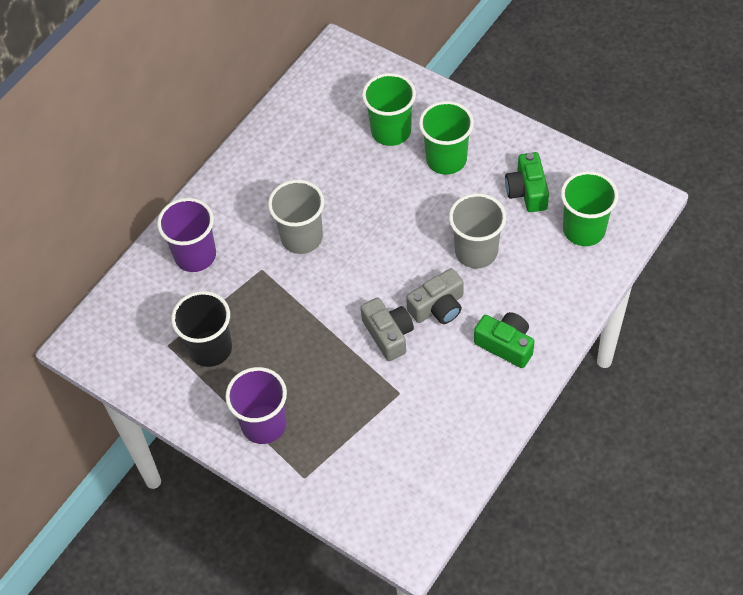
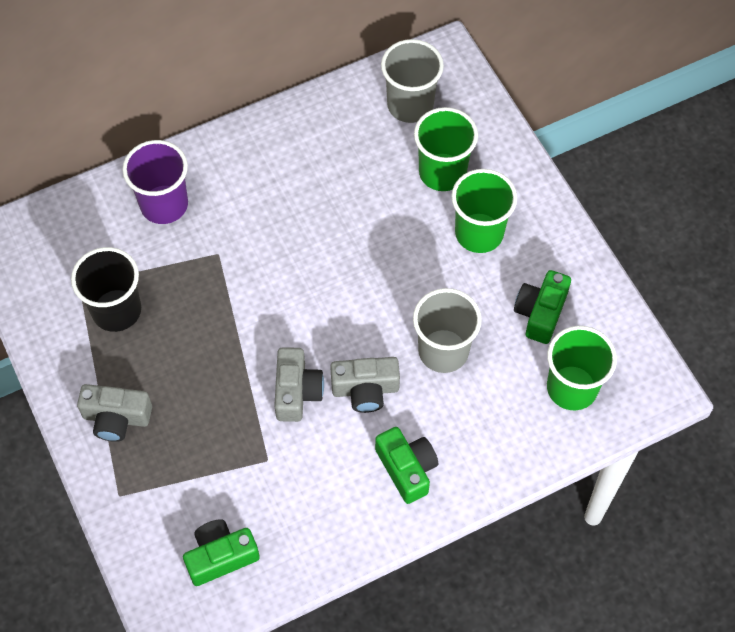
camera: 25 degrees right, 5 degrees up
purple cup [225,367,287,444] -> grey camera [77,384,152,442]
grey cup [268,180,324,254] -> grey cup moved to [381,39,444,123]
none -> green camera [183,519,260,586]

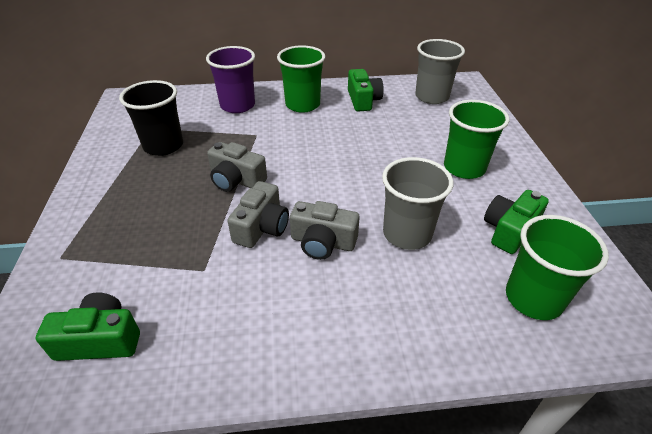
camera: 20 degrees right, 20 degrees down
grey camera [77,384,152,442] -> grey camera moved to [207,142,267,192]
green camera [375,427,438,504] -> green camera moved to [348,69,384,111]
green cup [414,107,478,191] -> green cup moved to [277,45,325,113]

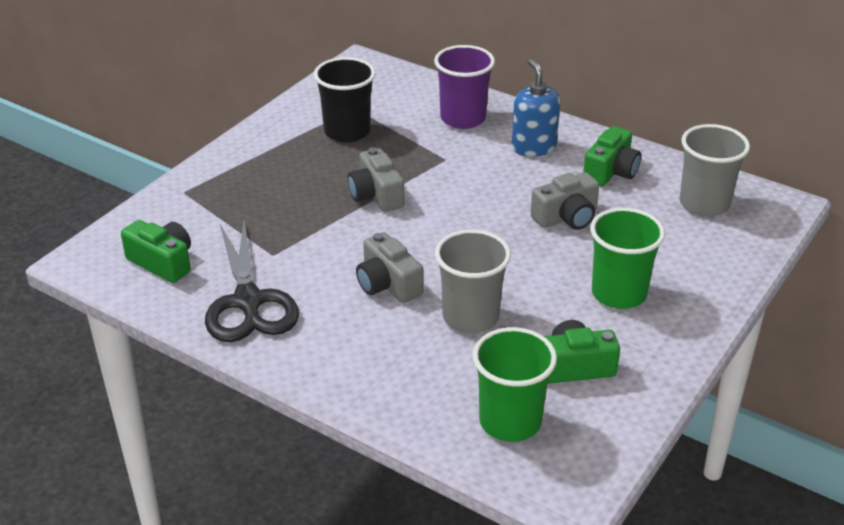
camera: 40 degrees right, 5 degrees down
grey camera [227,181,289,248] -> grey camera moved to [531,172,599,230]
green cup [277,45,325,113] -> blue soap dispenser [512,59,560,157]
none -> black scissors [205,220,299,342]

